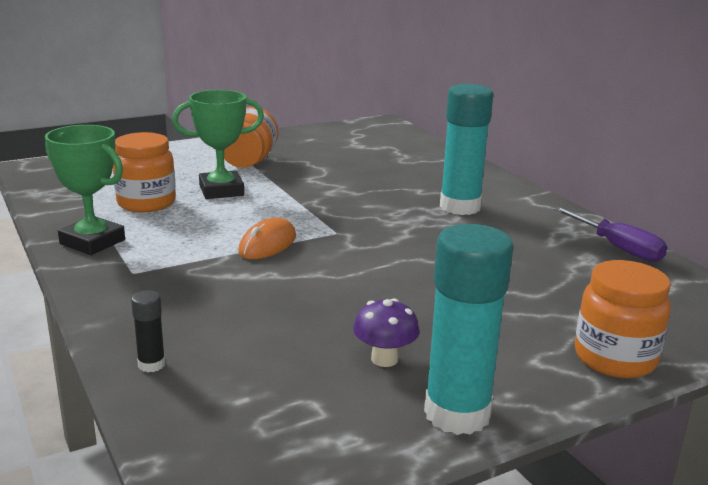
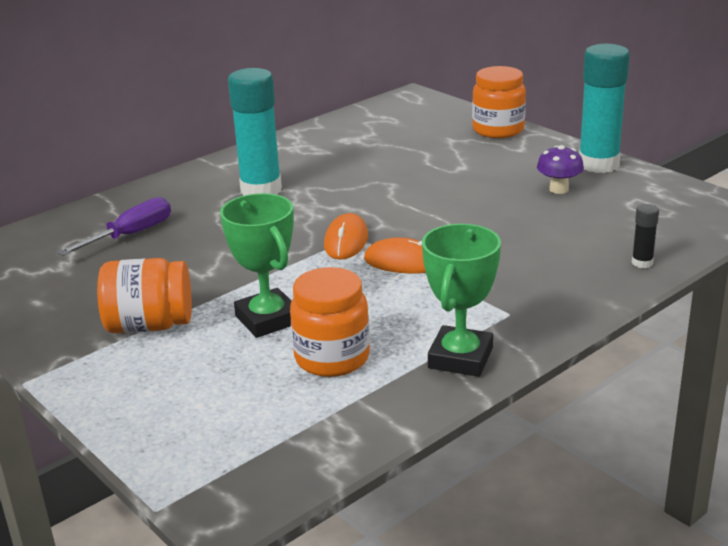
camera: 100 degrees left, 5 degrees up
purple screwdriver [553,207,667,262] -> purple screwdriver moved to [58,197,171,256]
none -> orange mouse [324,213,368,260]

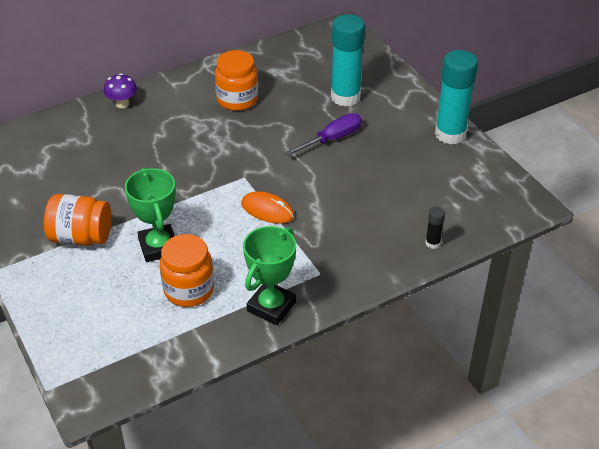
camera: 10 degrees right, 15 degrees up
purple screwdriver [58,197,171,256] -> purple screwdriver moved to [284,113,362,156]
turquoise glue stick [228,68,282,196] -> turquoise glue stick moved to [331,14,365,106]
orange mouse [324,213,368,260] -> none
orange jar [472,66,526,138] -> orange jar moved to [215,50,258,111]
purple mushroom [537,145,584,194] -> purple mushroom moved to [104,73,137,108]

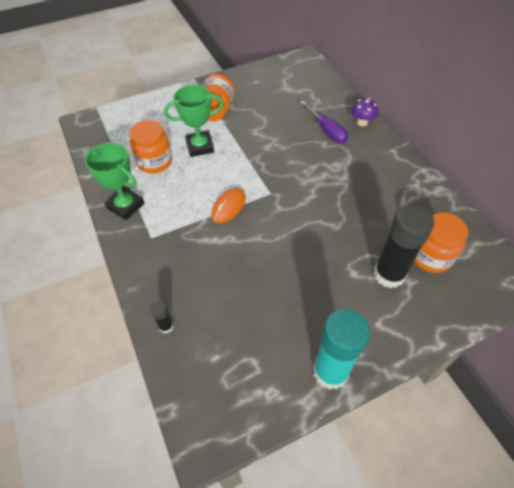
camera: 95 degrees right, 10 degrees up
orange jar [215,50,258,111] -> orange jar moved to [414,213,468,273]
purple screwdriver [284,113,362,156] -> purple screwdriver moved to [300,101,348,144]
turquoise glue stick [331,14,365,106] -> black glue stick [374,204,434,288]

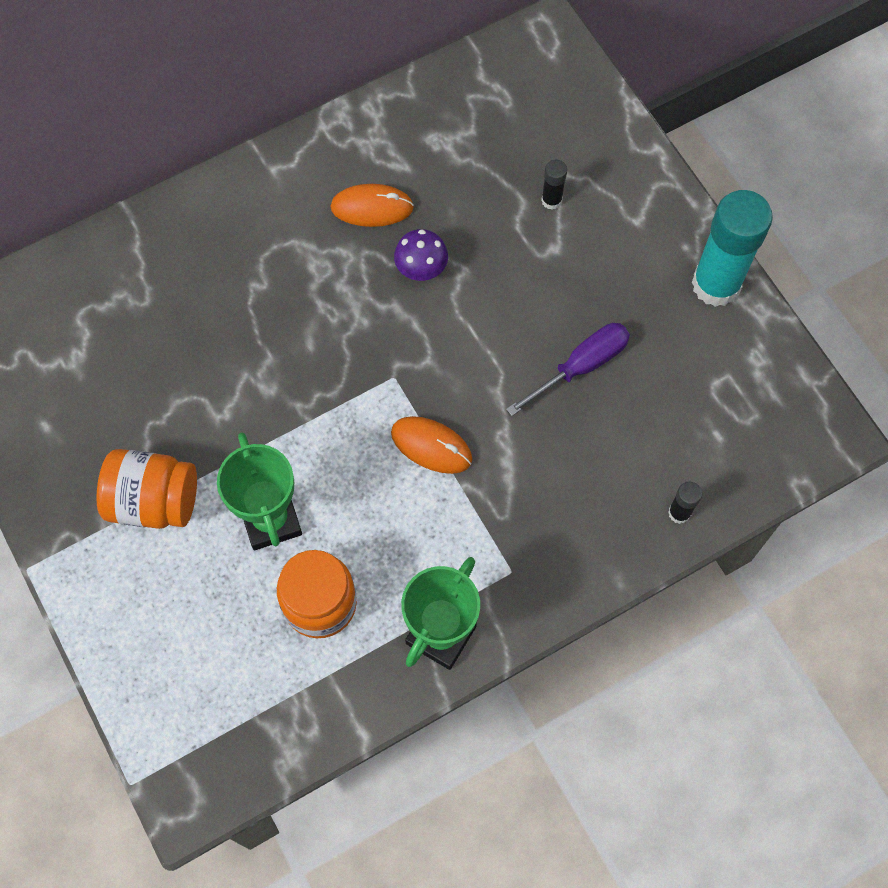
camera: 95 degrees left, 15 degrees up
purple screwdriver [300,101,348,144] -> purple screwdriver moved to [506,323,630,416]
purple mushroom [351,98,378,126] -> purple mushroom moved to [394,229,448,281]
black glue stick [374,204,434,288] -> black glue stick [541,159,567,210], size x0.43
orange jar [414,213,468,273] -> none
none -> orange mouse [330,184,414,227]

